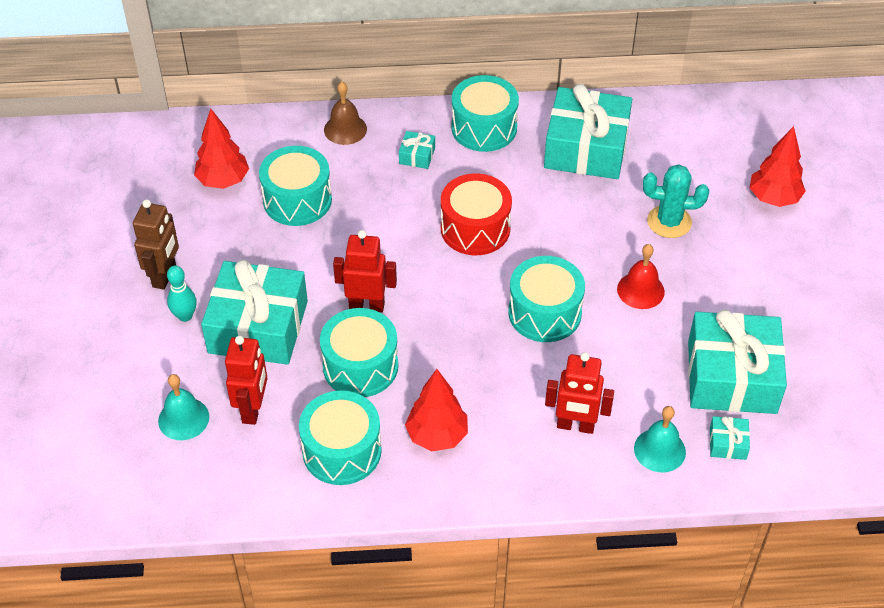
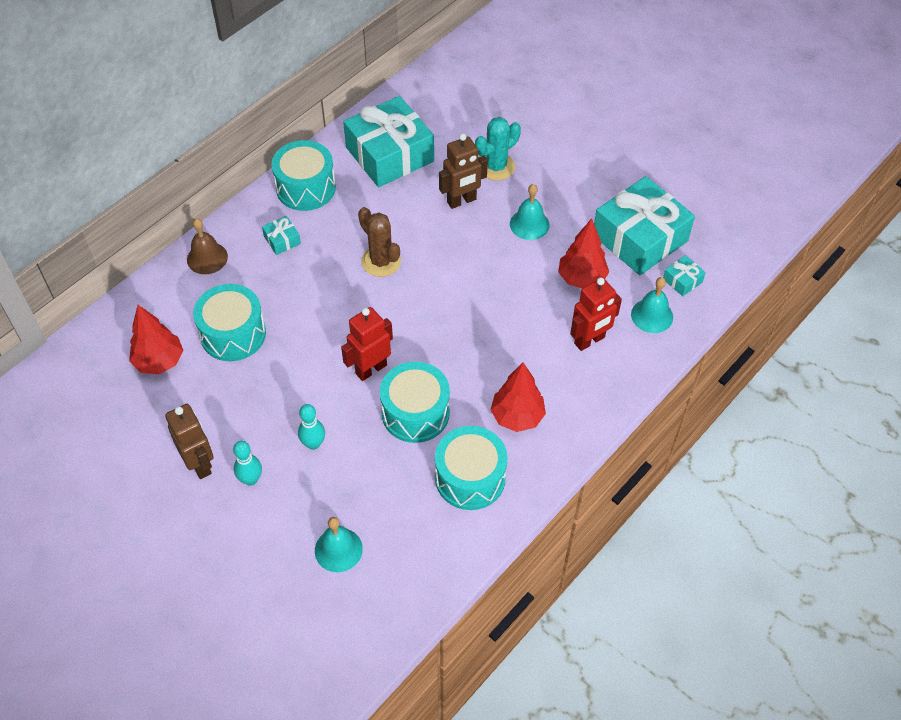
camera: 45 degrees left, 5 degrees up
turquoise gift [201,259,308,365] -> turquoise bowling pin [298,404,325,450]
red robot [225,336,268,425] -> none
red drum [441,173,512,255] -> brown cactus [358,207,401,277]
turquoise drum [508,256,585,342] -> none
red bell [617,244,665,309] -> turquoise bell [510,184,549,240]
red tree [750,126,806,207] -> red tree moved to [558,219,609,288]
none -> brown robot [439,133,488,209]

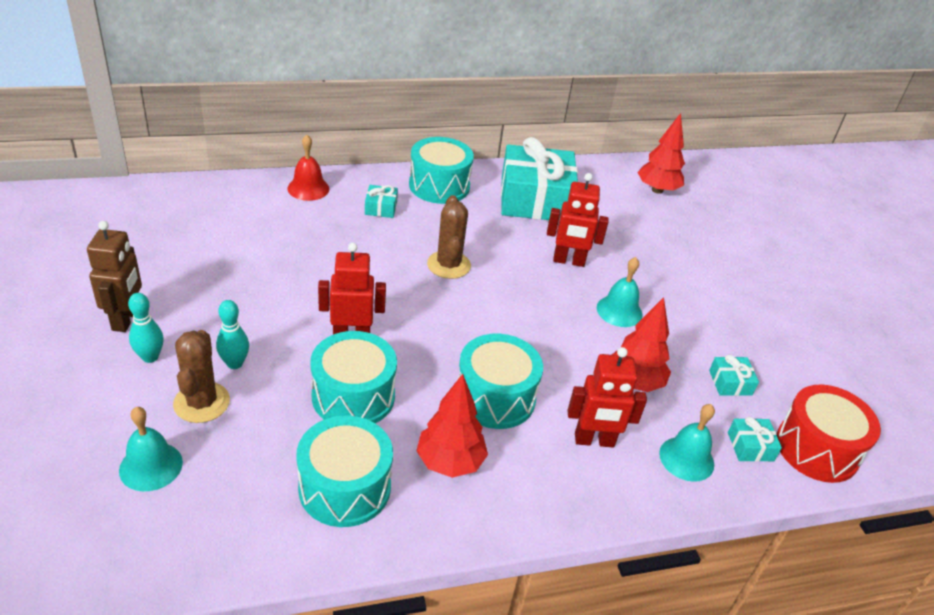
camera: 30 degrees right, 15 degrees down
red tree [129,305,183,374] -> red tree moved to [637,113,685,194]
brown bell [187,218,228,274] -> red bell [287,135,329,201]
turquoise drum [193,284,266,361] -> turquoise drum moved to [457,334,543,429]
brown robot [439,133,488,209] -> red robot [547,173,609,267]
turquoise cactus [475,117,521,181] -> none
turquoise gift [594,176,695,275] -> turquoise gift [709,355,759,396], size x0.40
none -> brown cactus [173,330,230,423]
none -> red drum [777,385,881,483]

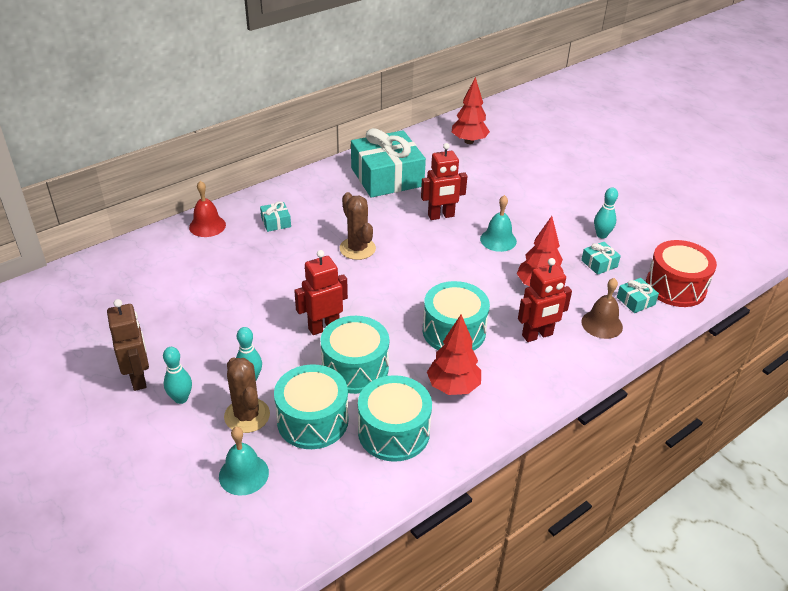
camera: 20 degrees left, 0 degrees up
turquoise drum [409,137,474,204] -> turquoise drum moved to [274,364,349,449]
turquoise bell [659,404,715,482] -> brown bell [581,278,623,339]
none -> turquoise bowling pin [594,187,618,238]

